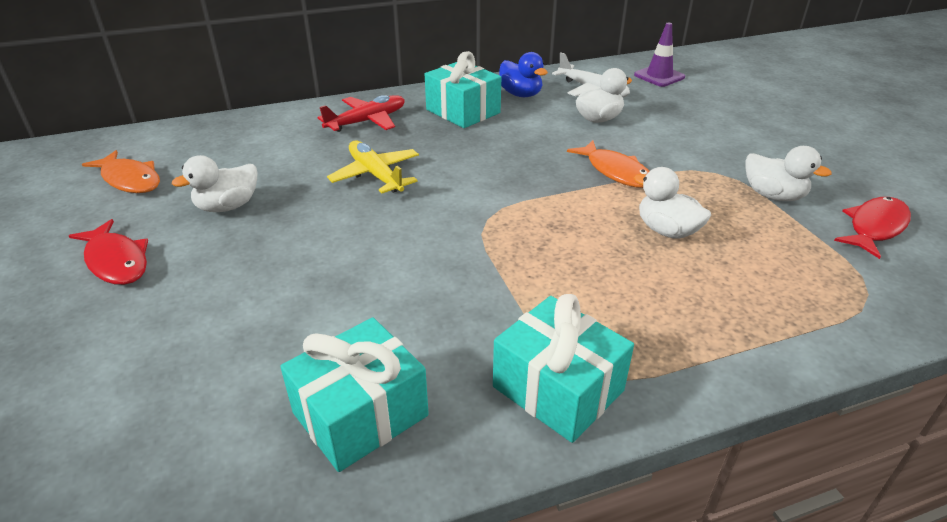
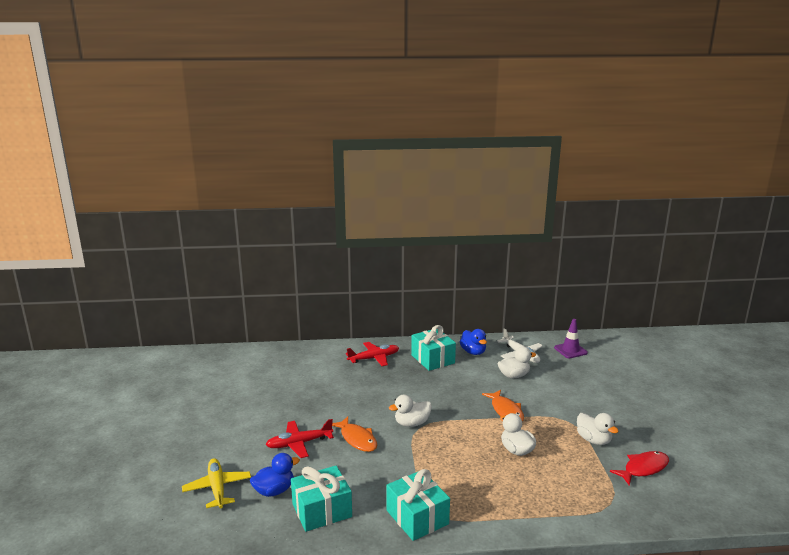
camera: 15 degrees right, 15 degrees down
red fish [69,219,148,285] -> none
orange fish [82,150,160,193] -> orange fish moved to [332,416,377,452]
white duck [172,155,258,212] -> white duck moved to [389,395,432,427]
yellow plane [327,140,419,193] -> yellow plane moved to [182,458,251,509]
none -> blue duck [250,453,300,497]
none -> red plane [266,419,334,458]

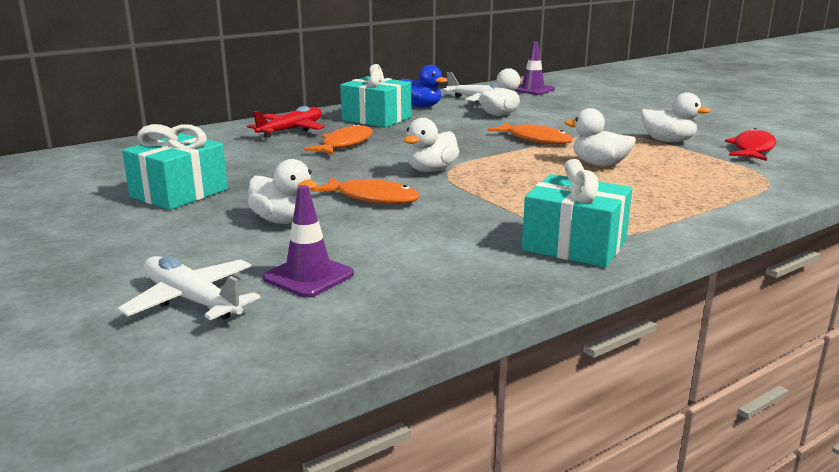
camera: 30 degrees left, 0 degrees up
yellow plane [182,458,251,509] -> white plane [117,256,260,320]
blue duck [250,453,300,497] -> purple traffic cone [263,185,354,298]
red plane [266,419,334,458] -> white duck [248,159,317,224]
turquoise gift [291,466,352,532] -> turquoise gift moved to [122,124,228,210]
none -> orange fish [304,124,373,155]

